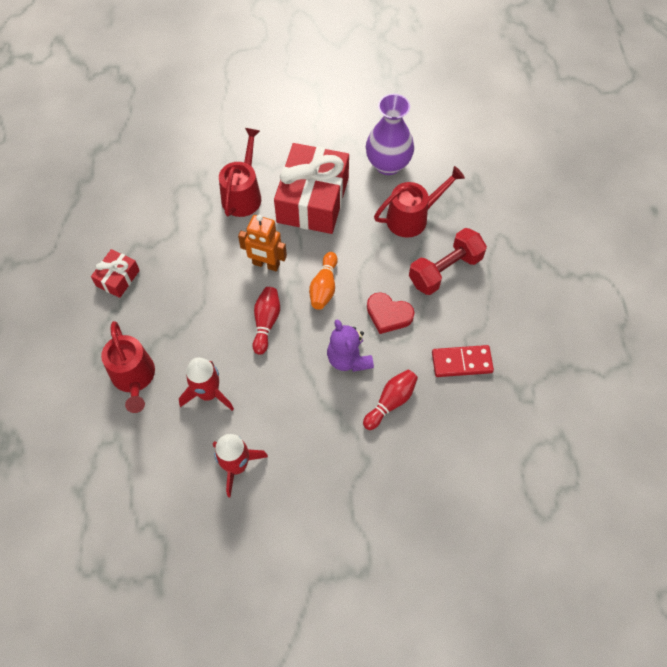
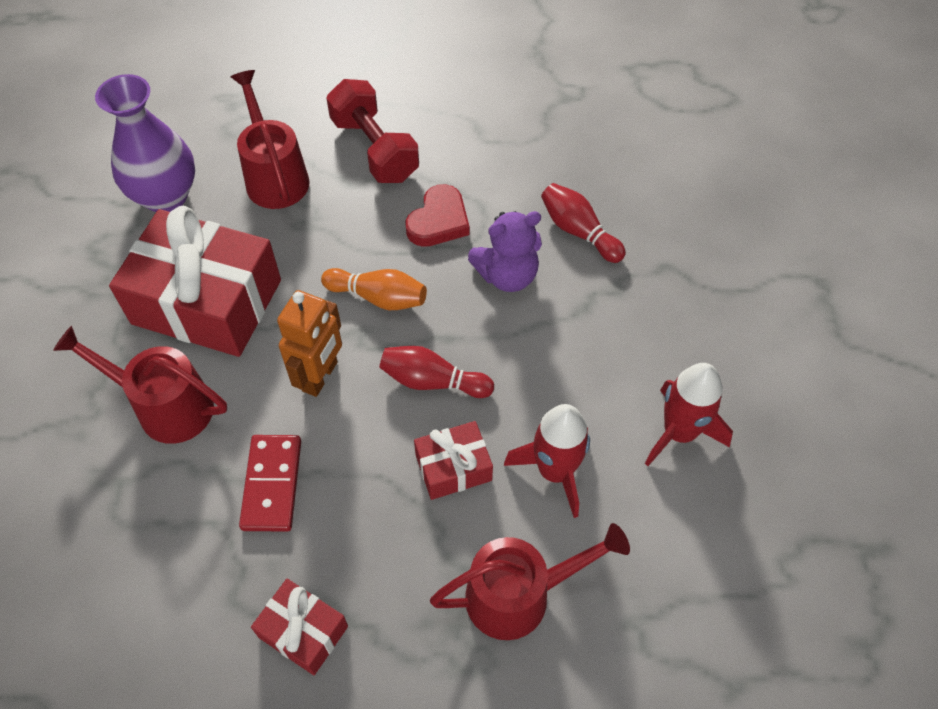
camera: 85 degrees left, 5 degrees down
red domino [432,345,494,377] -> red domino moved to [239,435,301,532]
none -> red gift [414,421,493,500]

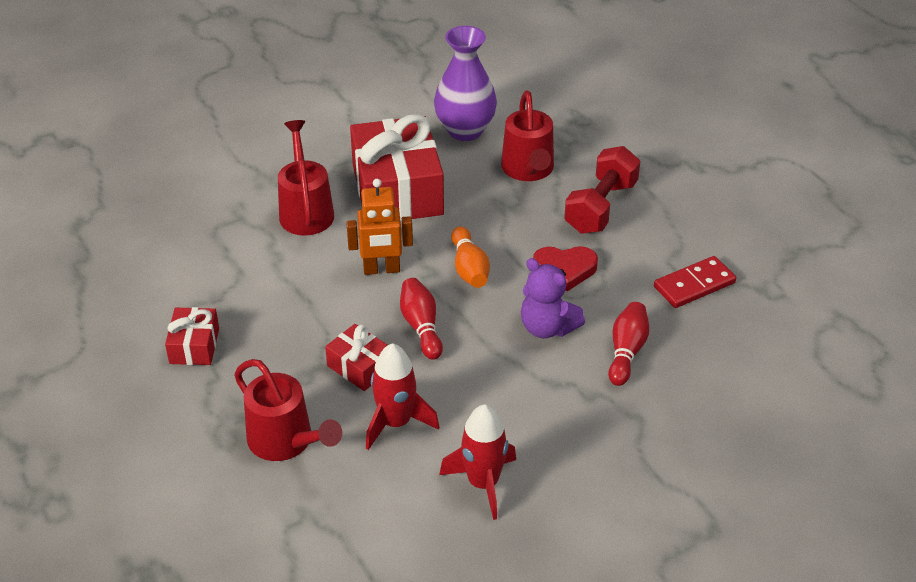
camera: 60 degrees right, 15 degrees down
red watering can [231,70,309,209] -> red watering can turned 135 degrees clockwise [501,90,554,181]
red domino [239,435,301,532] -> red domino moved to [654,256,736,308]

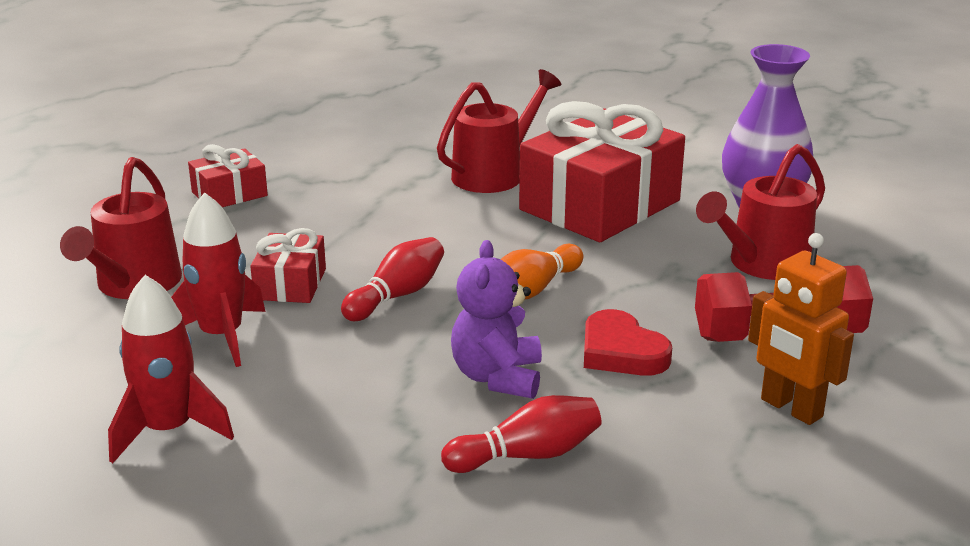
camera: 55 degrees right, 15 degrees down
orange robot [346,179,413,275] -> orange robot moved to [748,233,854,425]
red domino [654,256,736,308] -> none

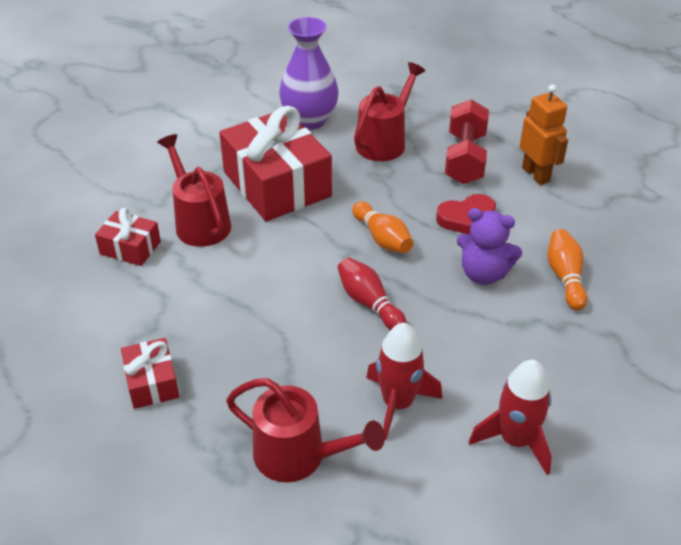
camera: 75 degrees left, 15 degrees up
red gift [250,228,326,303] -> red gift moved to [95,208,161,266]
red bowling pin [441,395,602,473] -> orange bowling pin [547,229,588,310]
red watering can [696,144,825,280] -> red watering can turned 120 degrees counterclockwise [354,62,425,161]
orange robot [748,233,854,425] -> orange robot turned 90 degrees counterclockwise [520,84,568,185]

